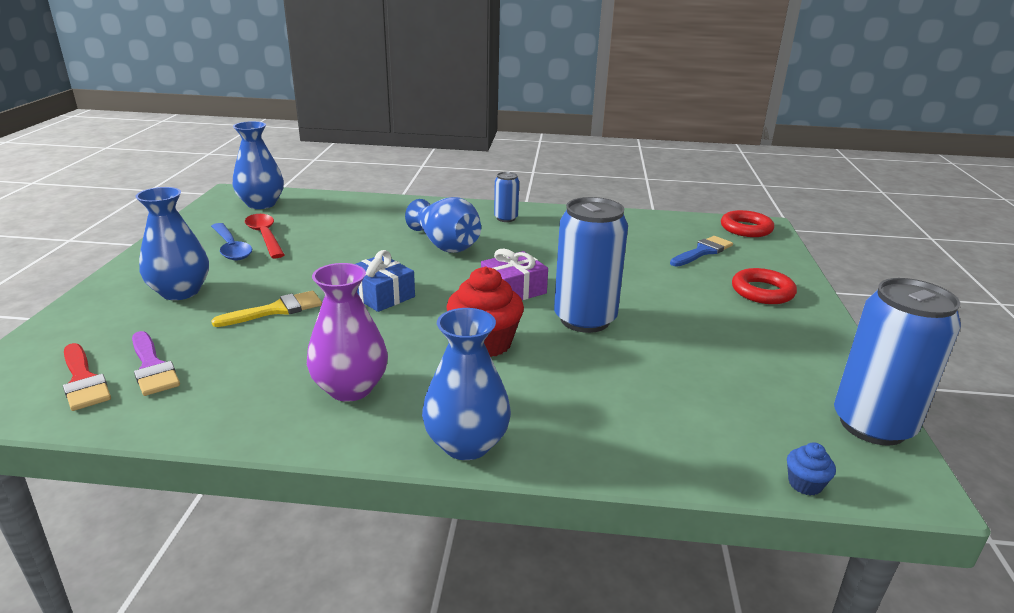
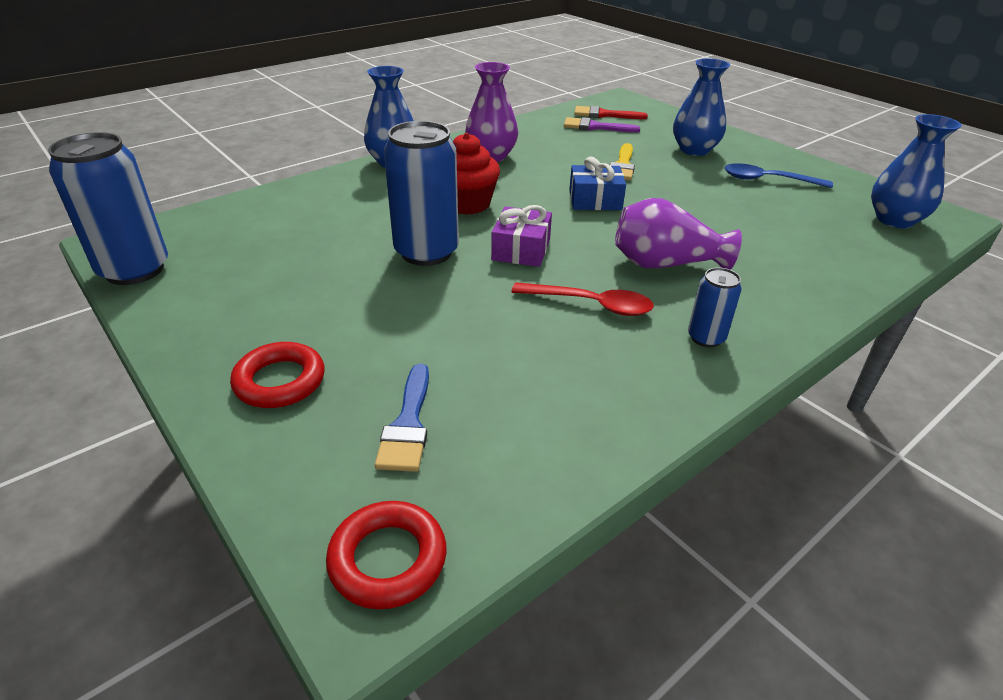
camera: 135 degrees right, 10 degrees up
red spoon [245,214,285,258] -> red spoon moved to [511,282,654,316]
blue vase [405,197,481,253] -> purple vase [615,198,742,270]
blue cupcake [787,442,836,496] -> none

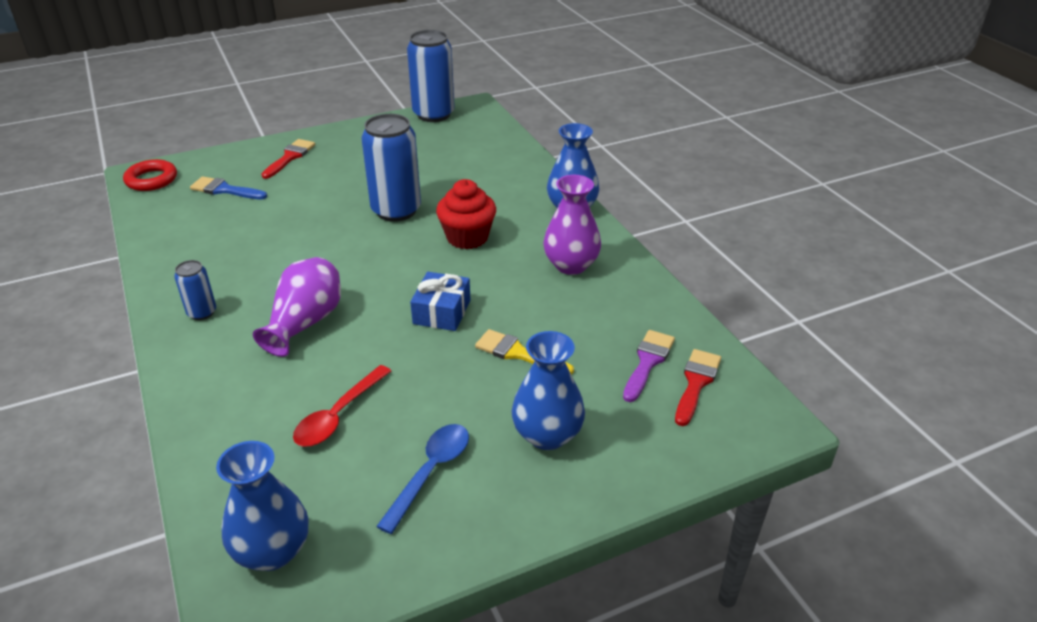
camera: 105 degrees right, 0 degrees up
red ring [230,342,325,408] -> red brush [261,139,315,179]
purple gift [491,205,552,267] -> none
red spoon [511,282,654,316] -> red spoon moved to [293,365,391,447]

